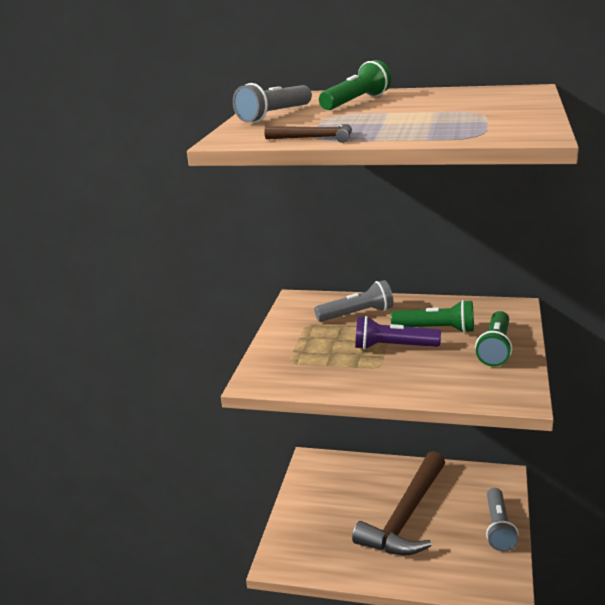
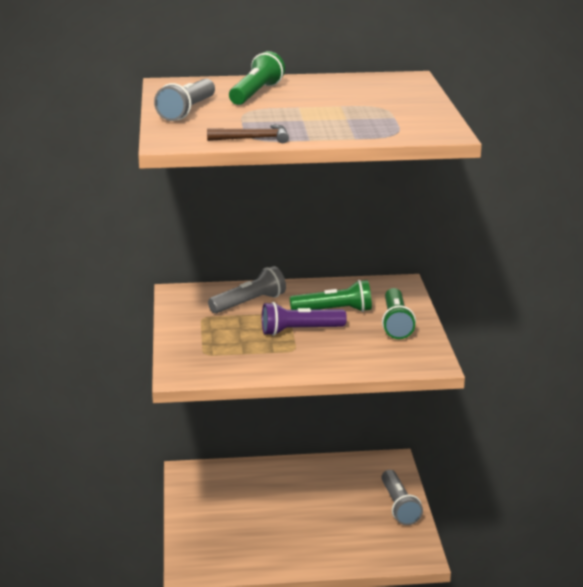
camera: 20 degrees left, 0 degrees up
brown hammer [352,451,445,555] -> none

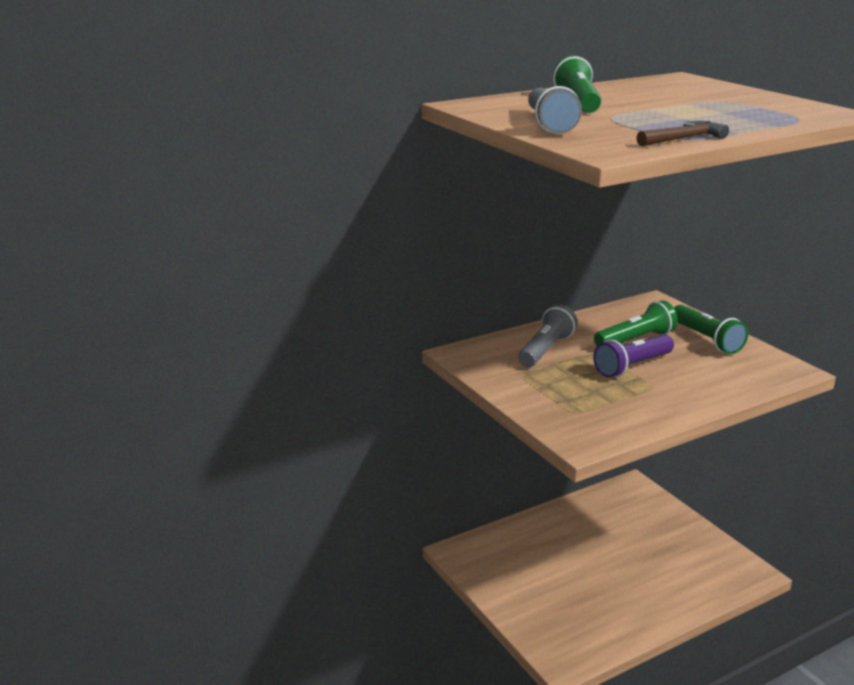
camera: 25 degrees left, 0 degrees up
grey flashlight [381,470,423,525] -> none

